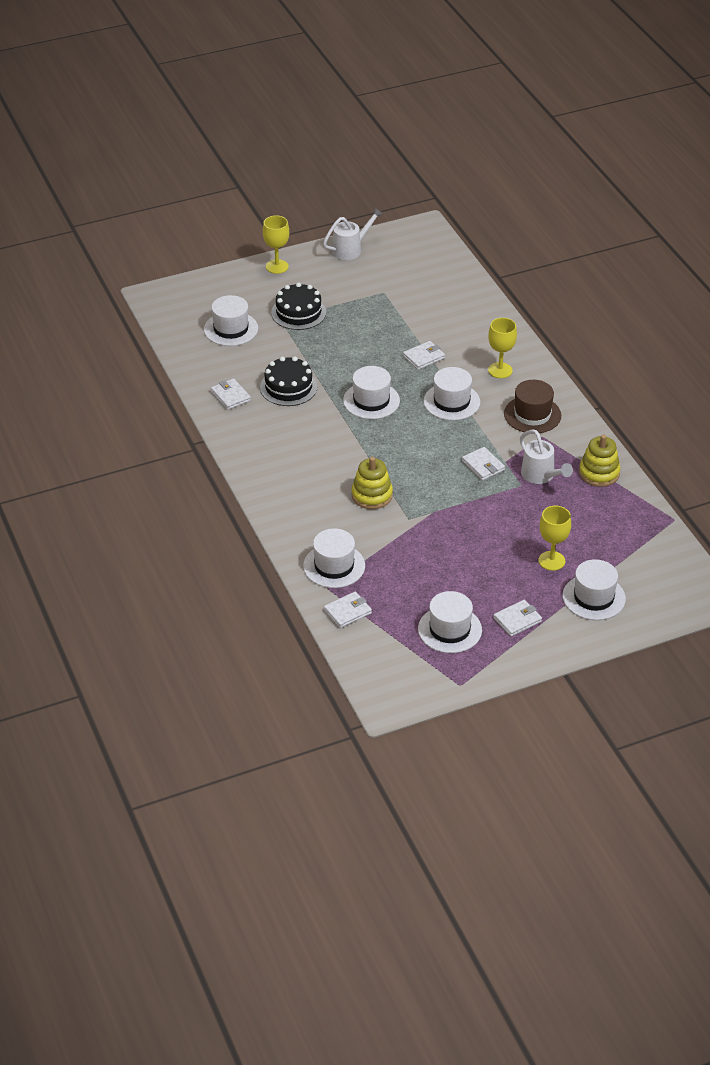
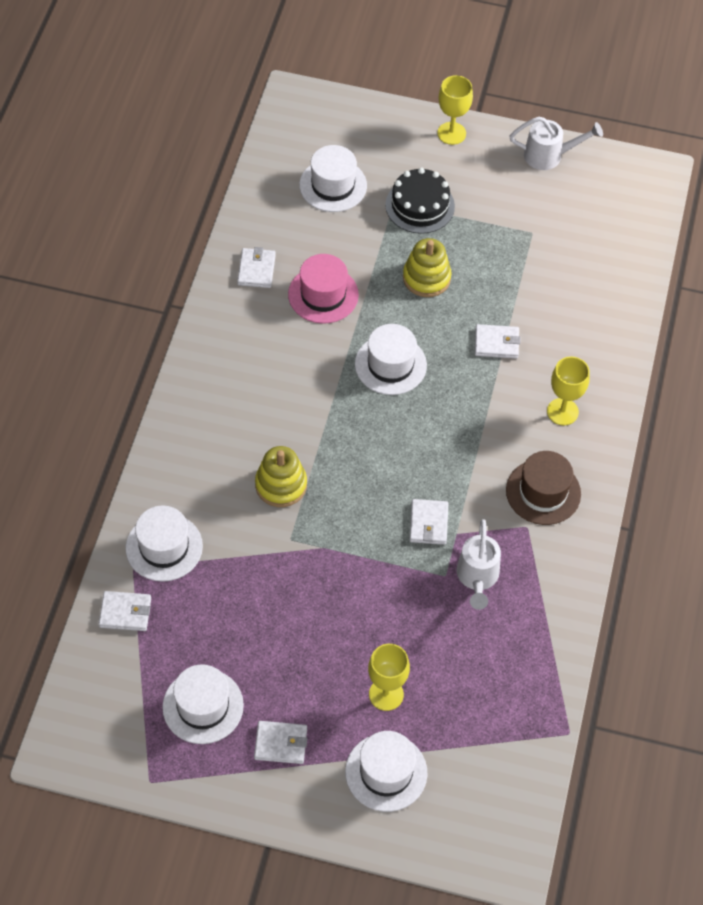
camera: 35 degrees right, 15 degrees up
black cake [260,357,318,406] -> pink hat [288,254,359,324]
white hat [423,367,480,420] -> none
yellow stacking toy [579,435,621,487] -> yellow stacking toy moved to [403,238,452,297]

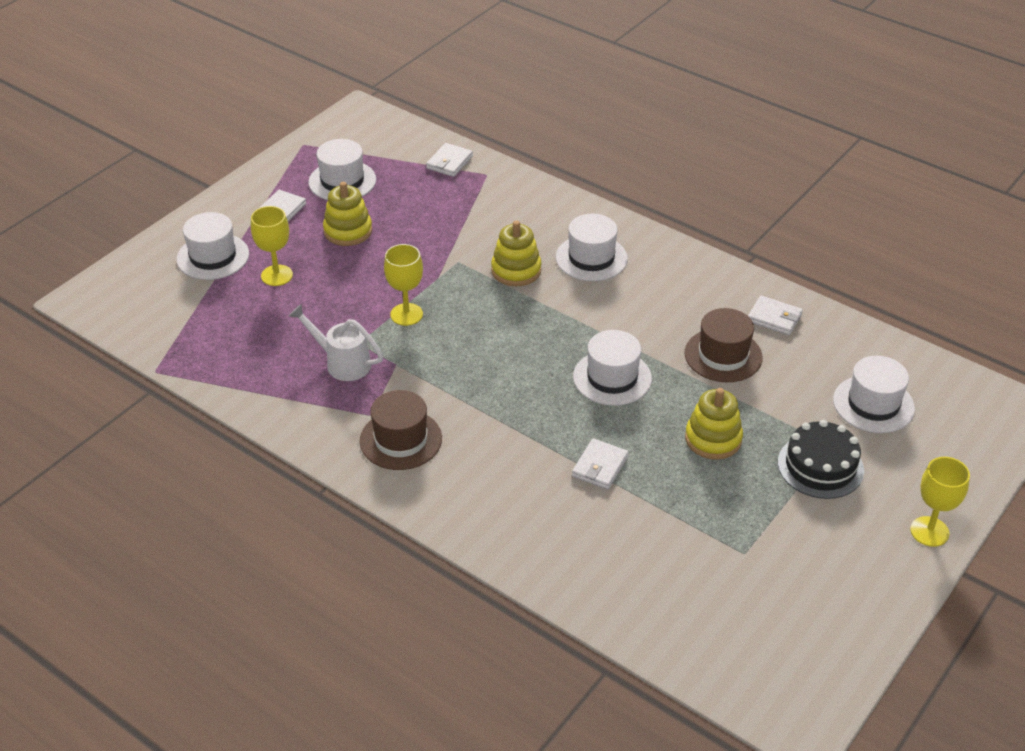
camera: 115 degrees right, 15 degrees down
white hat [125,505,203,582] -> white hat moved to [556,214,628,281]
pink hat [288,254,359,324] -> brown hat [685,308,763,382]
white wallet [409,499,448,545] -> none
white watering can [509,117,603,170] -> none
yellow goblet [547,357,590,425] -> yellow goblet moved to [384,244,423,326]
none -> yellow stacking toy [323,182,372,246]

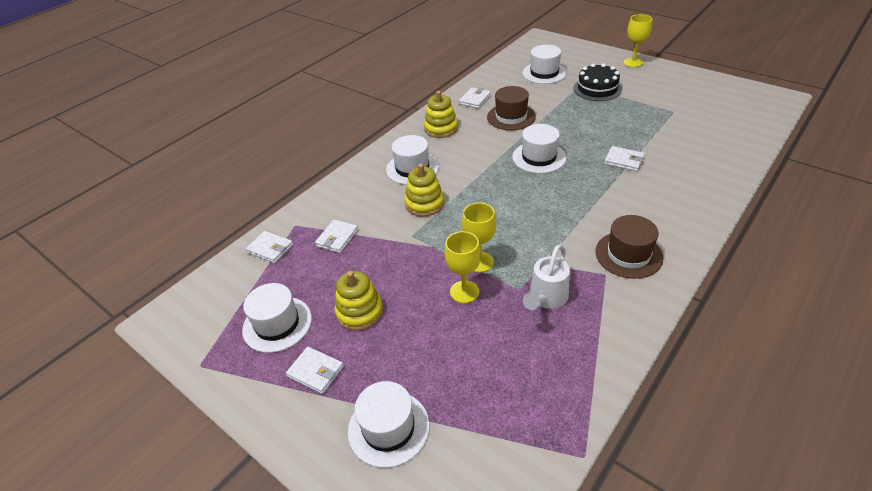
camera: 85 degrees left, 0 degrees up
yellow goblet [251,206,293,286] -> yellow goblet moved to [445,231,481,303]
yellow stacking toy [685,388,743,460] -> yellow stacking toy moved to [424,91,458,138]
none -> white wallet [315,220,358,253]

